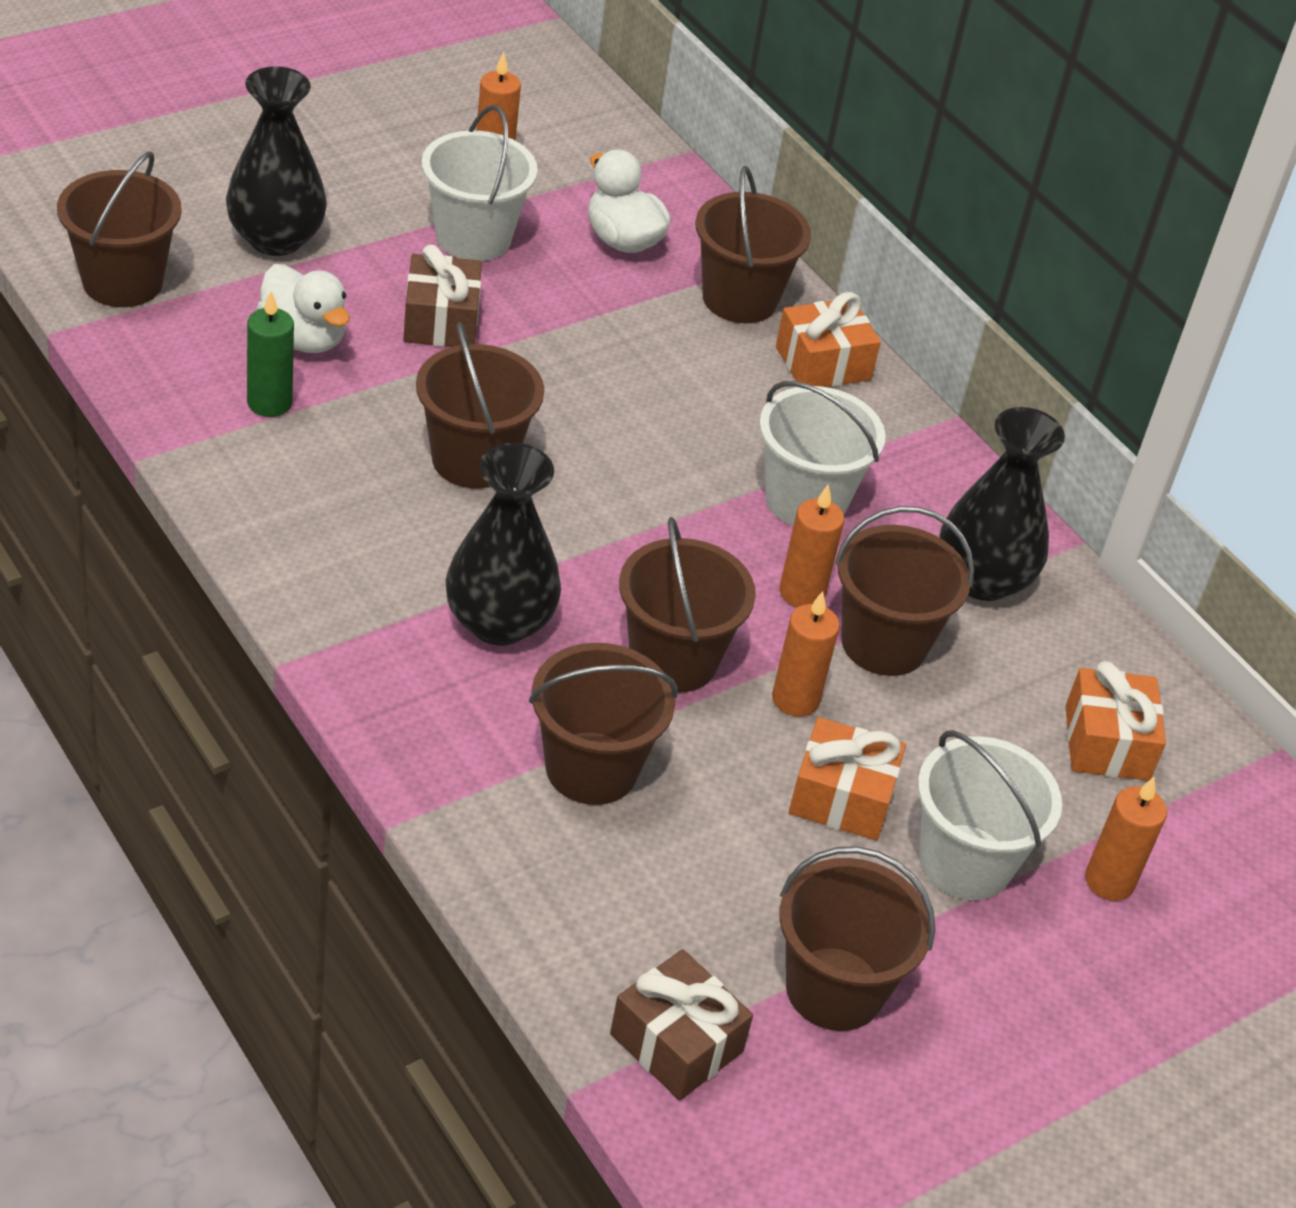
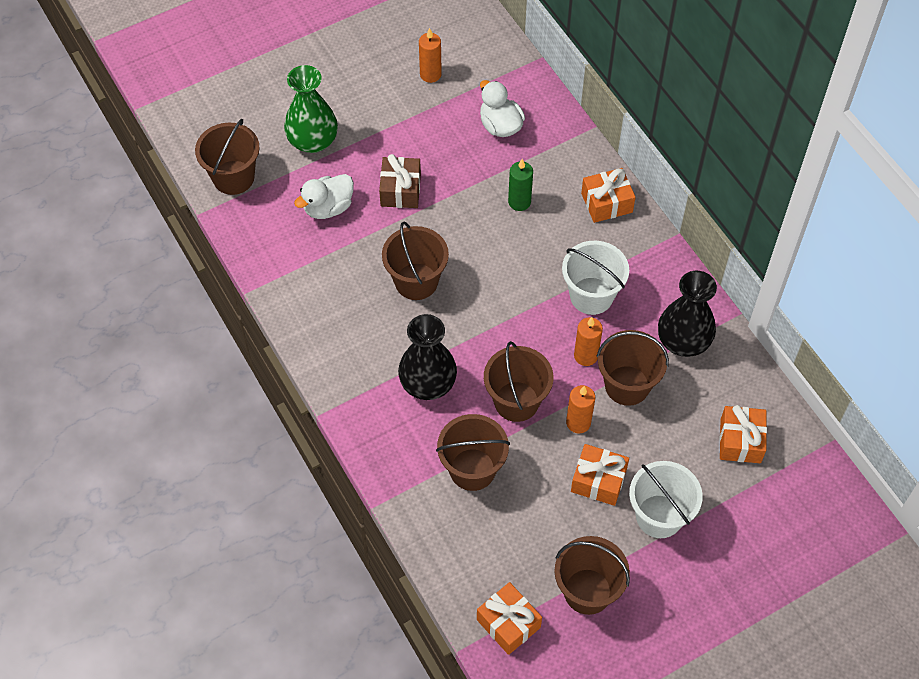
camera: 10 degrees right, 15 degrees up
black vase [226,66,327,256] -> green vase [284,65,338,153]
green candle [247,291,294,417] -> green candle moved to [508,159,533,211]
white duck [256,264,350,353] -> white duck turned 90 degrees clockwise [294,174,354,219]
white bucket [421,105,538,261] -> none
brown gift [610,949,753,1100] -> orange gift [477,582,542,655]
brown bucket [695,166,811,323] -> none
orange candle [1085,777,1167,901] -> none

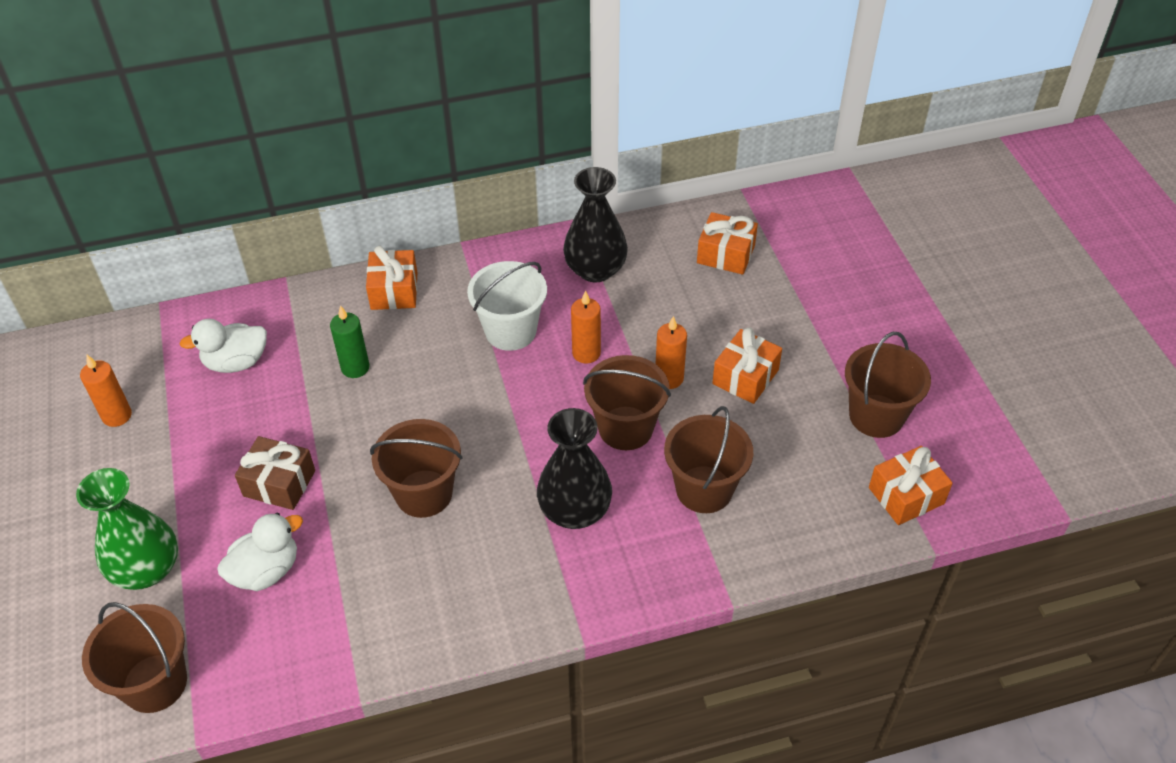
camera: 75 degrees left, 10 degrees down
white duck [294,174,354,219] -> white duck turned 105 degrees counterclockwise [217,513,303,591]
brown bucket [596,330,669,406] -> none
white bucket [629,461,703,538] -> none

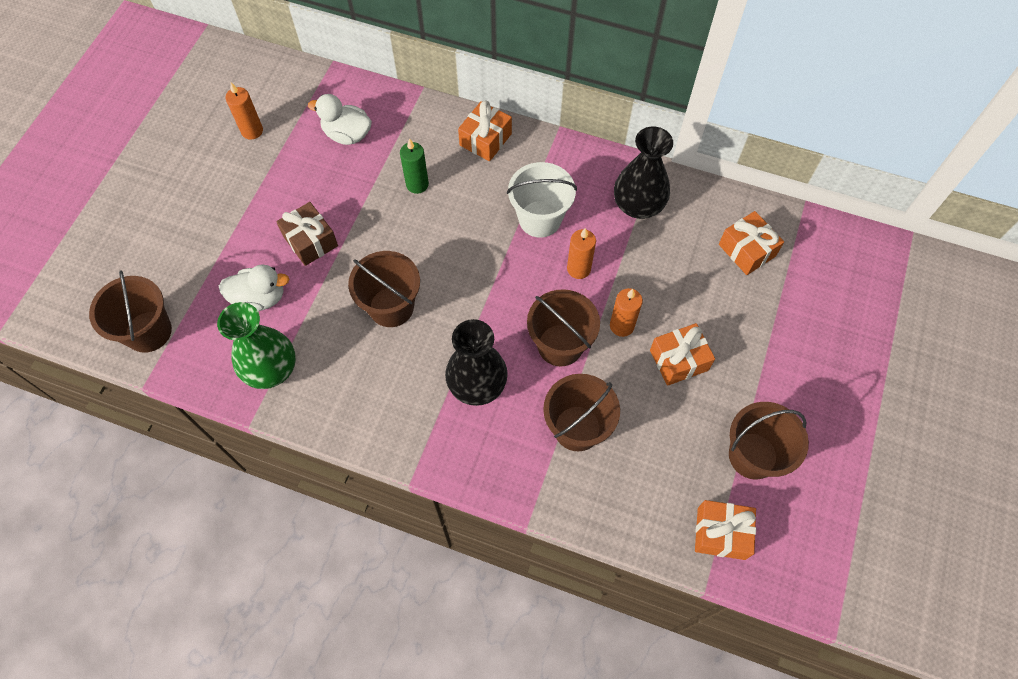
camera: 35 degrees right, 15 degrees up
green vase [76,468,178,590] -> green vase moved to [217,302,296,389]

